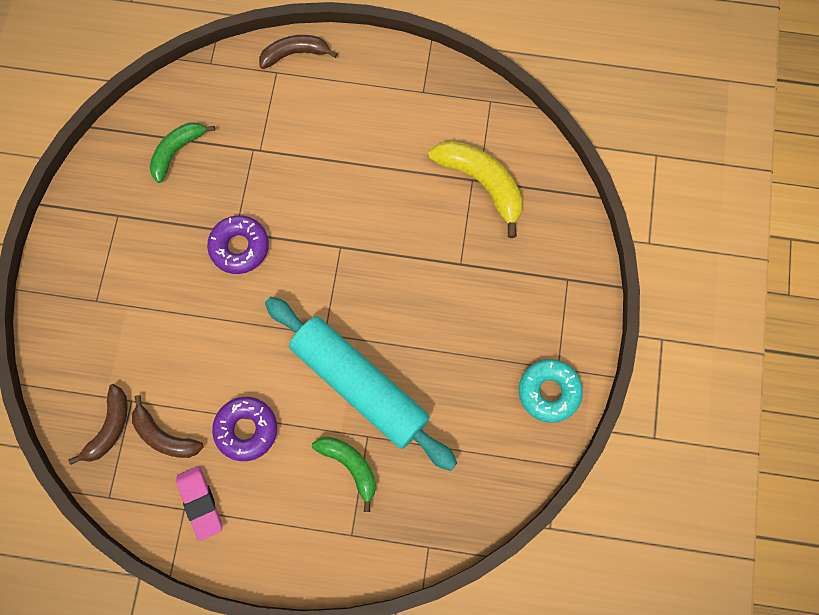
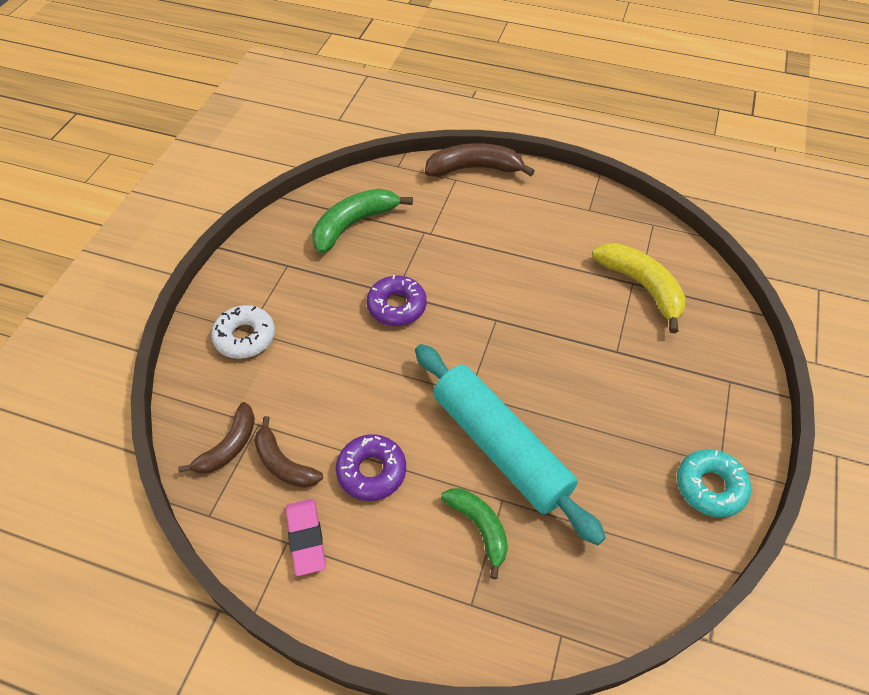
camera: 10 degrees right, 20 degrees down
green banana [150,122,215,183] -> green banana [312,189,413,254], size x1.51
brown banana [259,35,338,69] -> brown banana [425,143,535,177], size x1.51
none -> white donut [211,305,275,359]

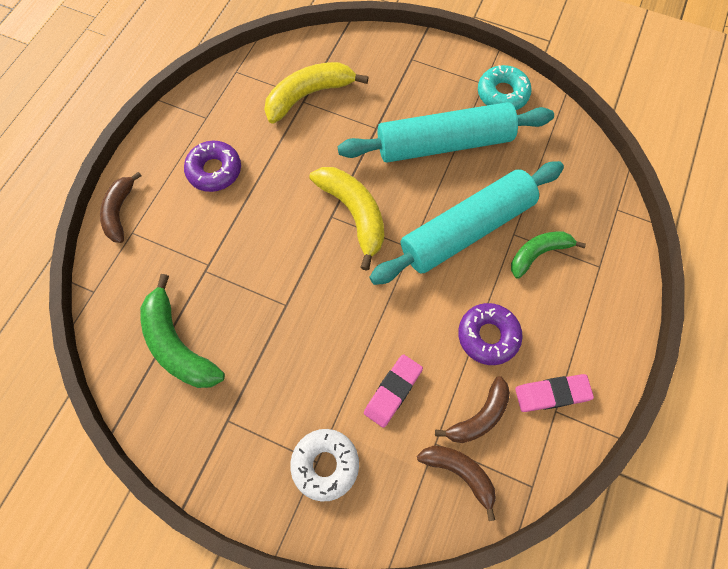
camera: 85 degrees left, 15 degrees up
purple donut [366,275,427,326] -> purple donut moved to [184,141,241,192]
brown banana [425,143,535,177] -> brown banana [100,172,142,243], size x0.66
none -> yellow banana [309,167,384,271]
none -> turquoise rolling pin [338,102,554,163]
none -> pink eraser [364,354,423,428]

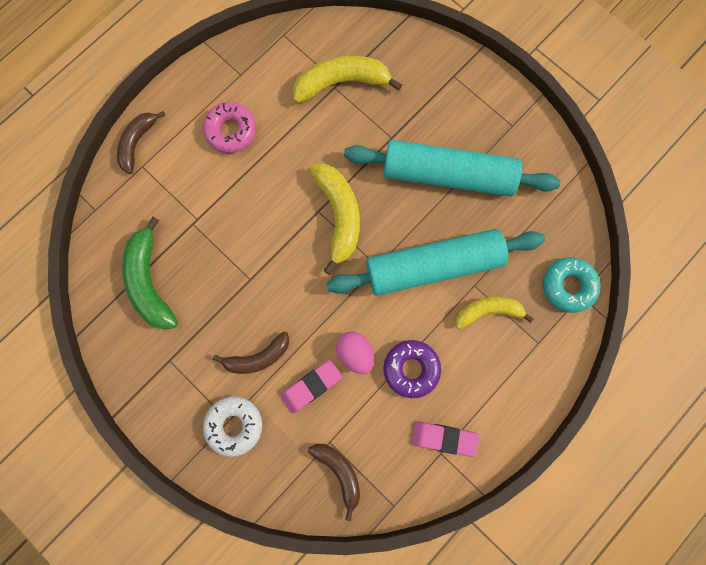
camera: 20 degrees right, 10 degrees up
purple donut [184,141,241,192] -> pink donut [203,102,256,153]
brown banana [435,376,510,443] -> brown banana moved to [213,332,290,374]
turquoise donut [478,65,532,110] -> turquoise donut moved to [543,257,600,313]
green banana [511,232,586,279] -> yellow banana [456,297,533,329]
none -> pink egg [336,331,374,374]

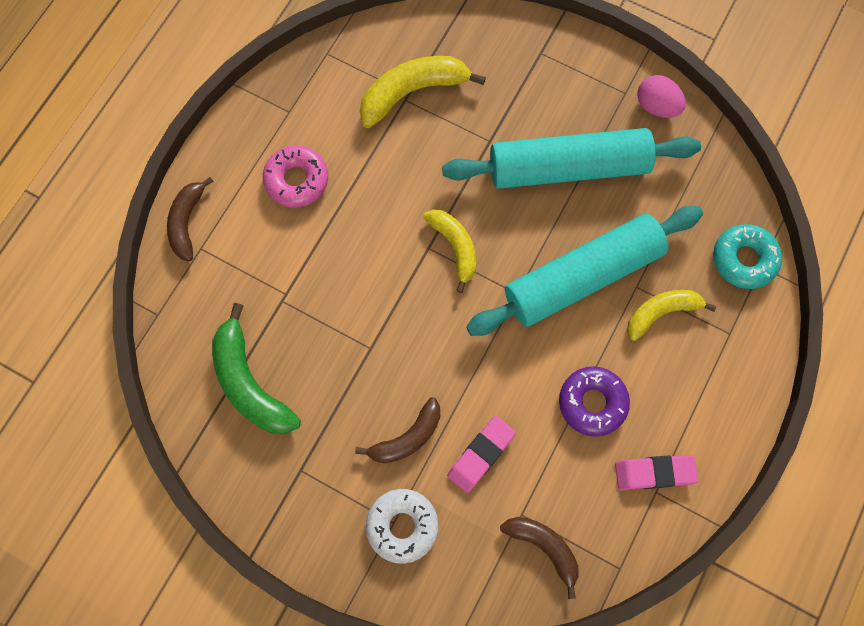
camera: 15 degrees left, 5 degrees down
yellow banana [310,164,360,275] -> yellow banana [423,209,476,293], size x0.66
pink egg [336,331,374,374] -> pink egg moved to [637,75,686,118]

